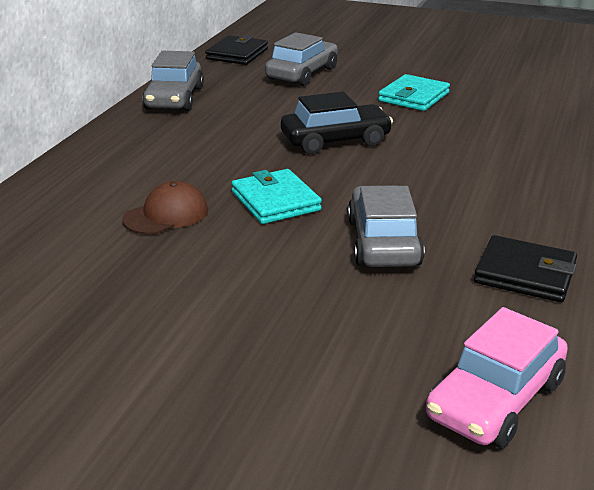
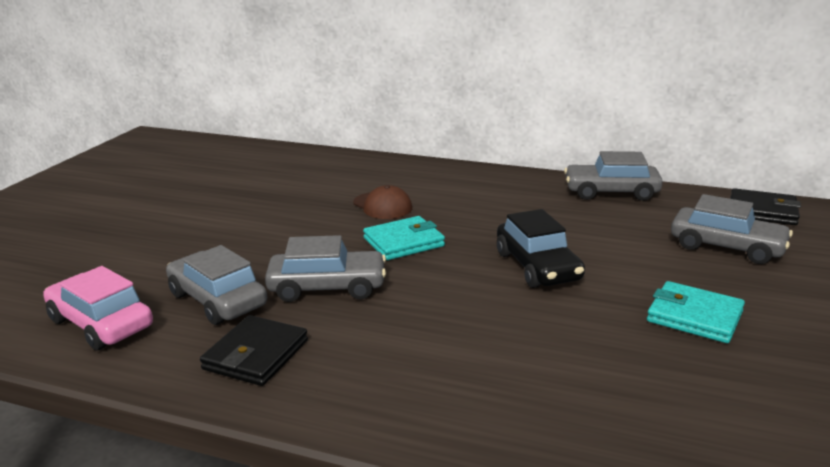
camera: 90 degrees right, 5 degrees down
none -> grey car [166,245,267,325]

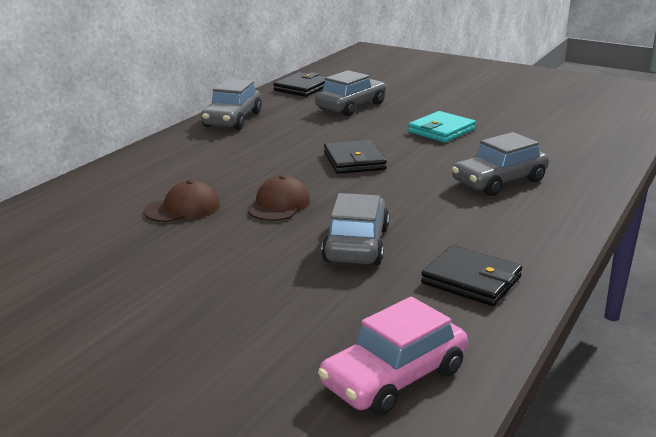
camera: 80 degrees left, 0 degrees up
grey car [166,245,267,325] -> grey car moved to [452,132,549,196]
turquoise wallet [363,216,445,260] -> brown cap [248,175,310,221]
black car [497,209,585,288] -> black wallet [324,140,387,174]

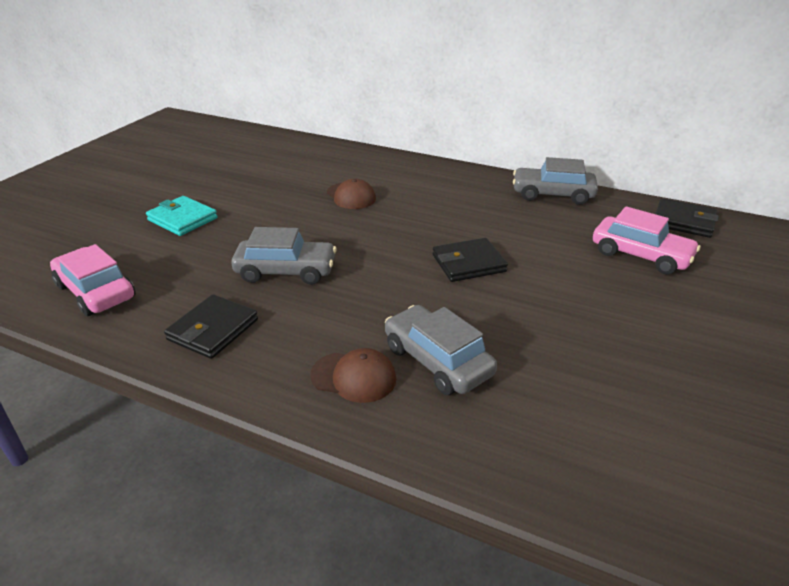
camera: 85 degrees right, 10 degrees up
brown cap [248,175,310,221] -> brown cap moved to [310,348,396,403]
grey car [315,70,386,116] -> pink car [593,206,700,274]
turquoise wallet [408,111,476,143] -> turquoise wallet moved to [146,196,218,236]

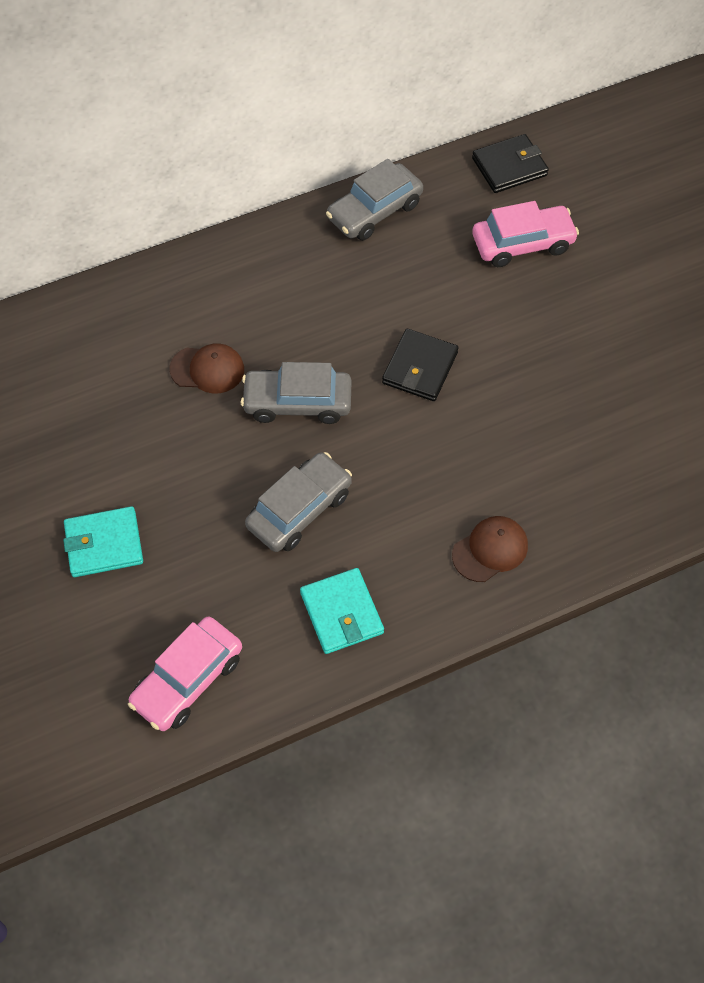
camera: 50 degrees left, 25 degrees up
pink car [50,244,135,316] -> pink car turned 45 degrees counterclockwise [128,617,242,731]
black wallet [164,294,258,359] -> turquoise wallet [300,568,384,654]
grey car [385,305,497,395] -> grey car moved to [241,362,351,424]

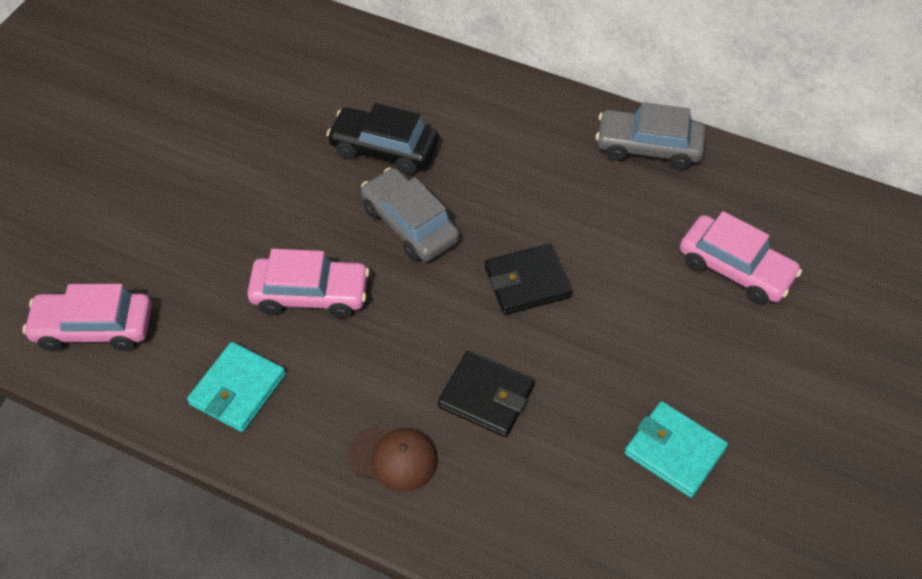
camera: 50 degrees right, 5 degrees down
turquoise wallet [63,506,143,577] -> turquoise wallet moved to [624,401,728,498]
brown cap [169,343,244,394] -> black car [327,103,439,175]
grey car [245,452,352,552] -> pink car [247,249,370,318]
black wallet [472,134,549,193] -> black wallet moved to [438,351,535,437]

